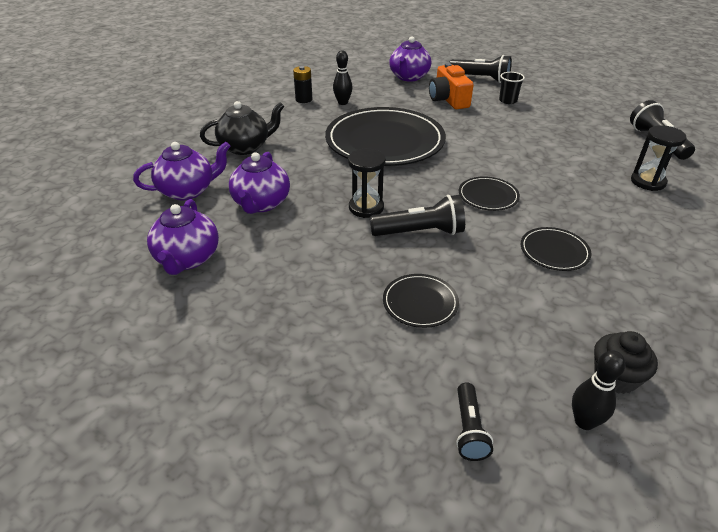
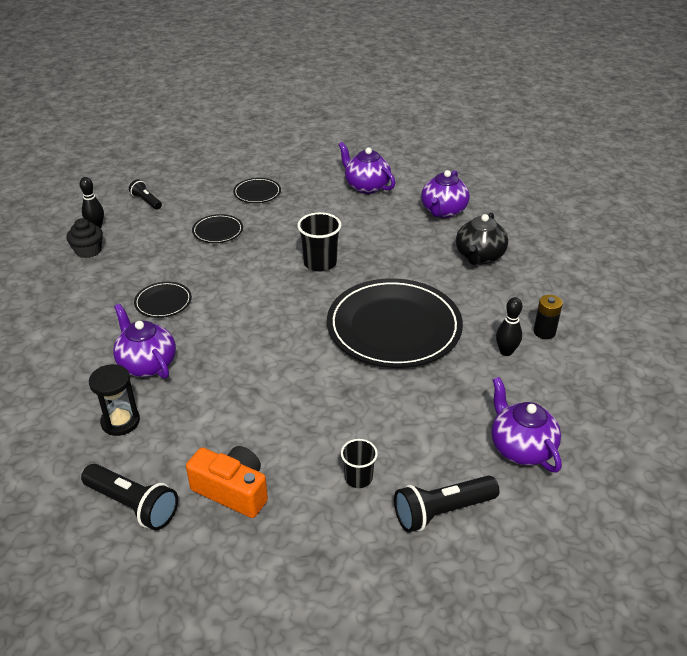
camera: 135 degrees right, 0 degrees up
purple teapot [229,152,290,214] -> purple teapot moved to [113,304,176,379]
black hourglass [348,149,386,218] -> black cup [297,212,342,272]
black flashlight [370,195,465,236] -> none
orange camera [429,63,474,109] -> orange camera moved to [186,446,268,518]
black plate [459,176,520,211] -> black plate moved to [233,178,281,203]

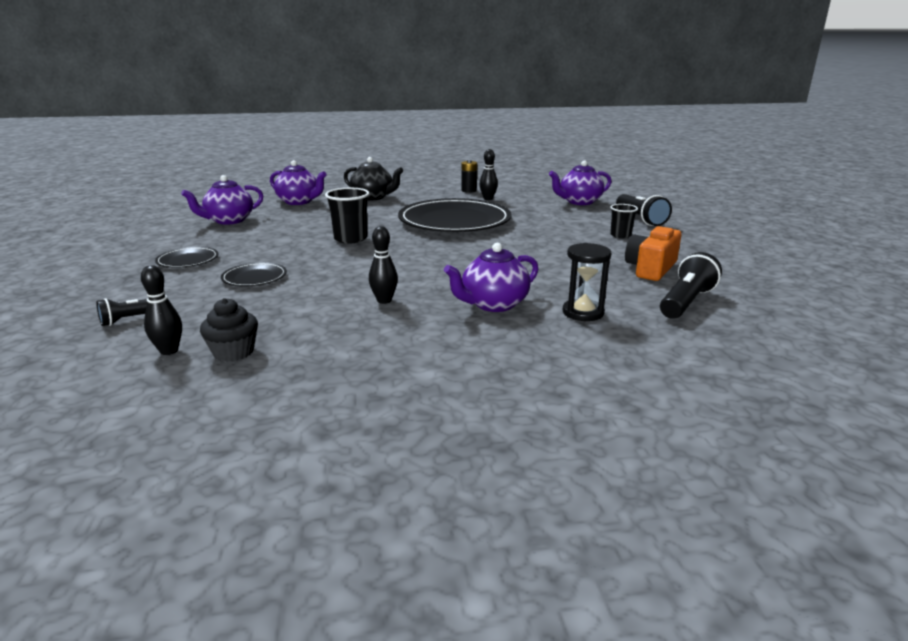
camera: 85 degrees left, 15 degrees down
black plate [134,282,192,318] -> black bowling pin [369,226,398,304]

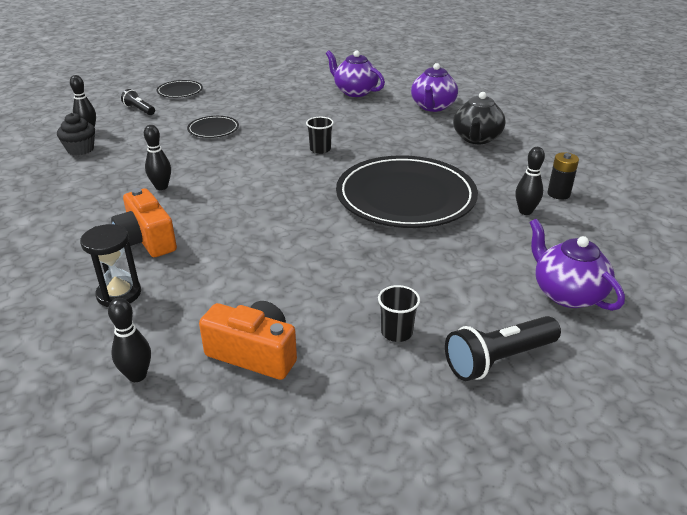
camera: 80 degrees right, 10 degrees up
black plate [155,247,218,268] -> black plate moved to [157,80,203,98]
black cup [325,188,370,244] -> black cup [306,117,334,154], size x0.63
purple teapot [444,243,538,312] -> orange camera [111,188,177,257]
black flashlight [660,252,722,319] -> black bowling pin [108,298,151,382]

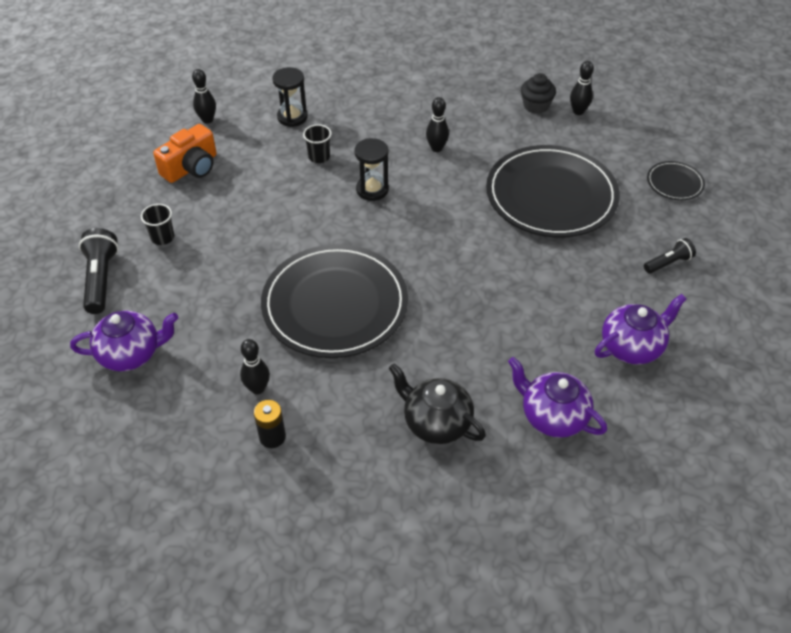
camera: 110 degrees right, 15 degrees up
orange camera [111,188,177,257] -> none
black flashlight [121,89,155,115] -> black flashlight moved to [644,238,696,273]
black plate [187,116,239,138] -> black plate [486,145,620,237], size x2.29
black cup [306,117,334,154] -> black cup moved to [303,124,331,163]
none -> black hourglass [354,138,389,201]

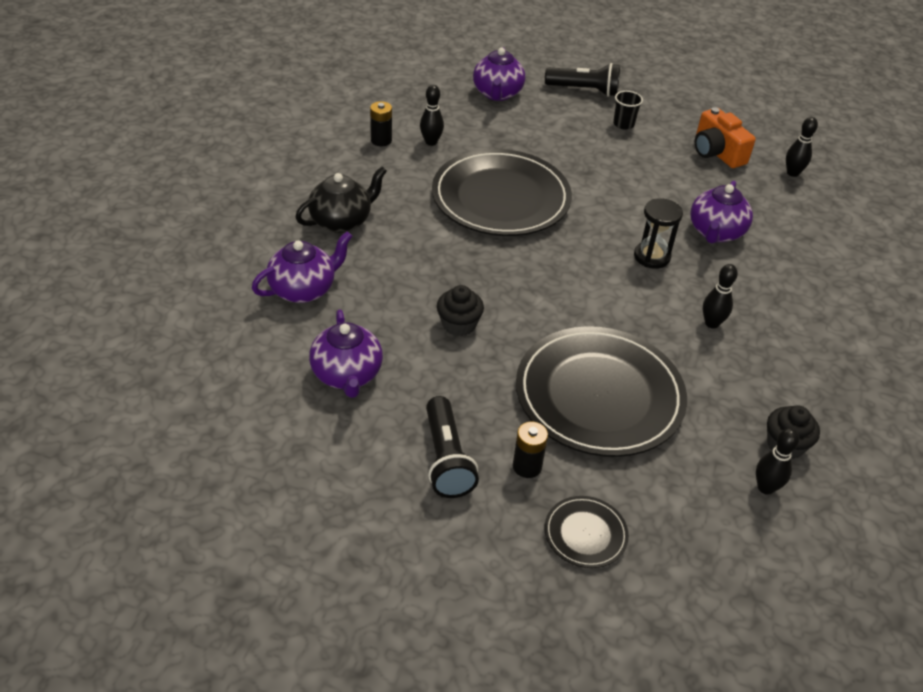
camera: 105 degrees right, 5 degrees down
black hourglass [272,67,308,127] -> none
black cup [303,124,331,163] -> purple teapot [690,181,753,243]
black flashlight [644,238,696,273] -> black flashlight [426,396,479,498], size x1.65
none -> black cupcake [437,285,484,336]
none -> black battery [513,422,548,478]

